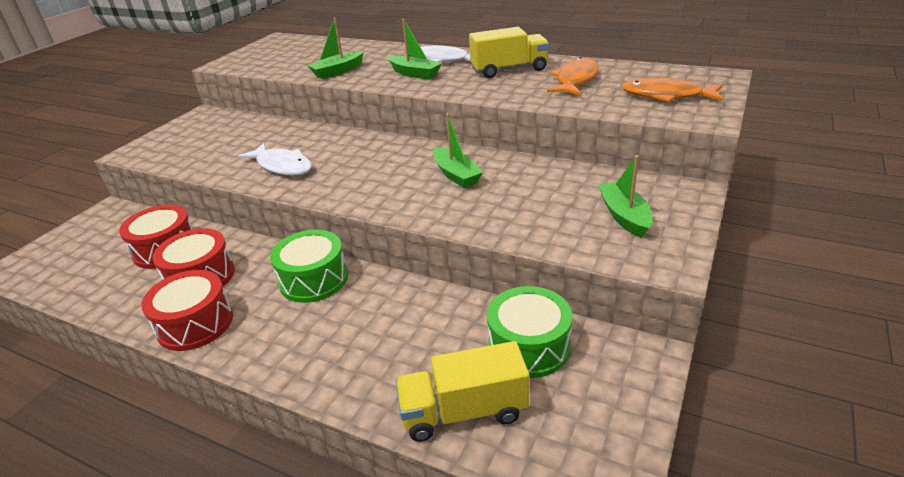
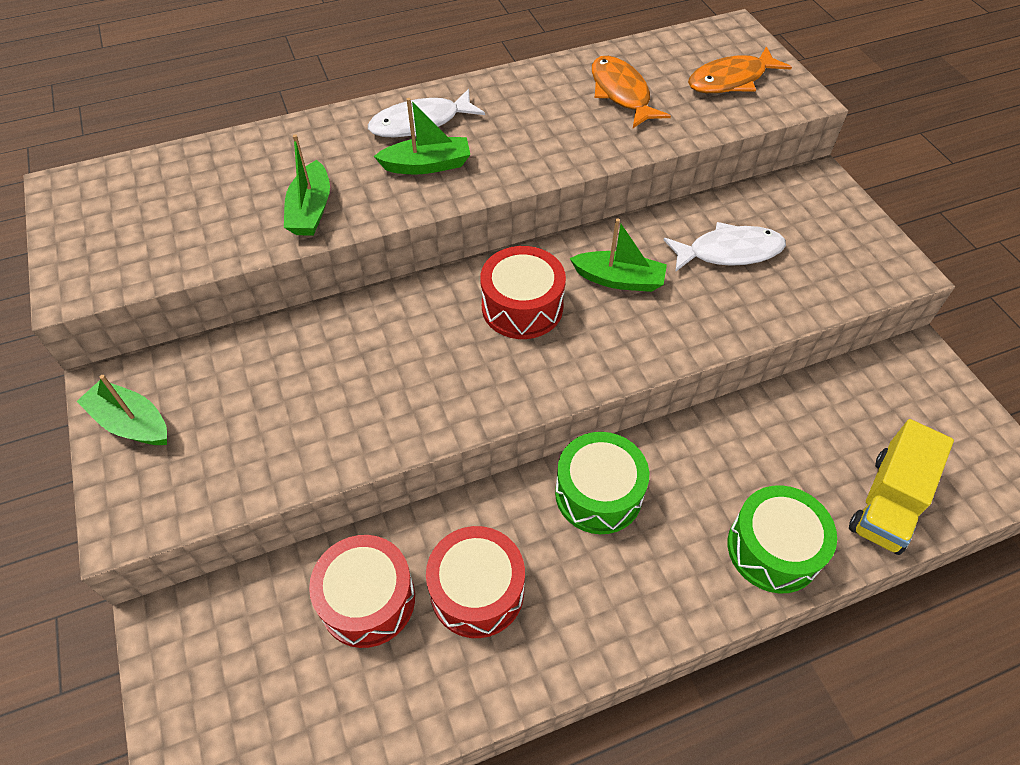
camera: 50 degrees left, 20 degrees up
red drum [141,270,233,351] -> red drum moved to [480,246,566,339]
white fish [238,143,312,175] -> white fish moved to [664,222,786,272]
yellow truck [469,27,549,78] -> none
green drum [487,286,573,378] -> green drum moved to [728,485,837,594]
green boat [598,155,653,238] -> green boat moved to [76,375,167,445]

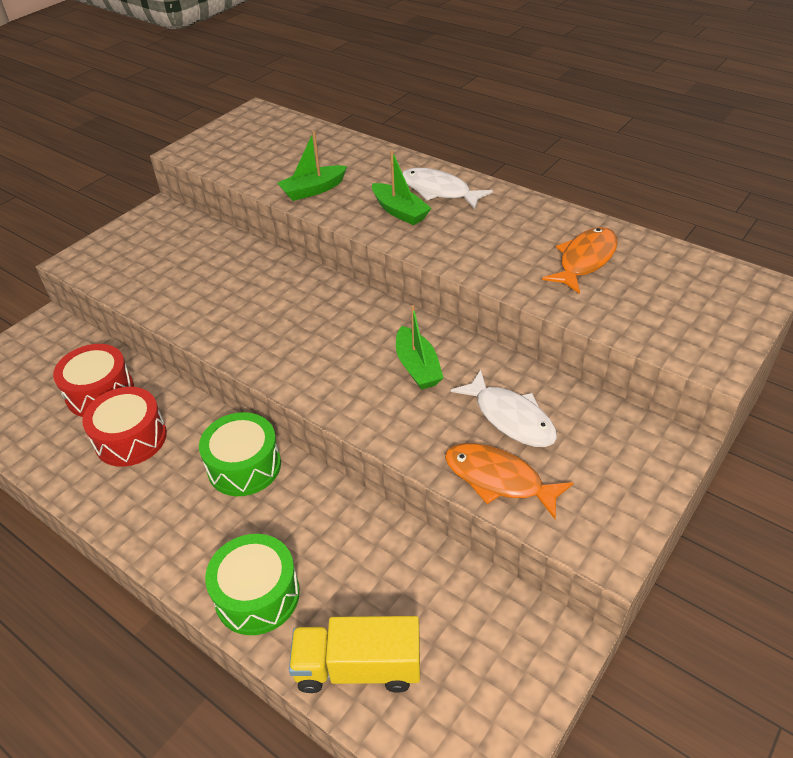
camera: 60 degrees right, 10 degrees down
green boat [76,375,167,445] -> none
red drum [480,246,566,339] -> none
orange fish [688,46,792,93] -> orange fish moved to [445,443,574,519]

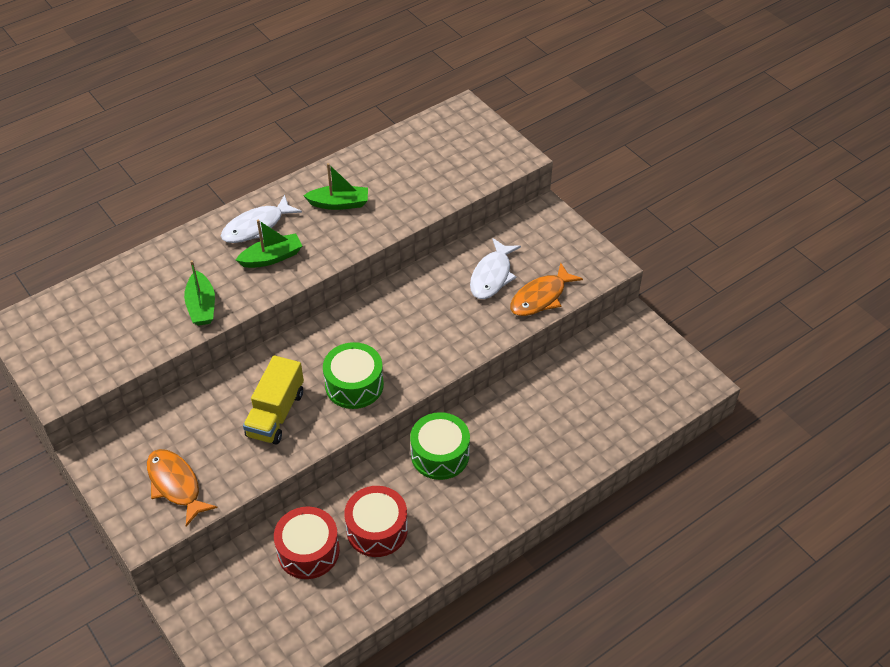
camera: 75 degrees left, 5 degrees up
green drum [205,534,300,635] -> green drum moved to [323,342,384,409]
yellow truck [289,616,420,693] -> yellow truck moved to [243,355,304,445]
green boat [396,305,443,390] -> green boat moved to [303,163,368,210]
white fish [451,370,557,447] -> white fish turned 135 degrees clockwise [470,238,521,299]
orange fish [542,227,618,294] -> orange fish moved to [147,449,218,527]

